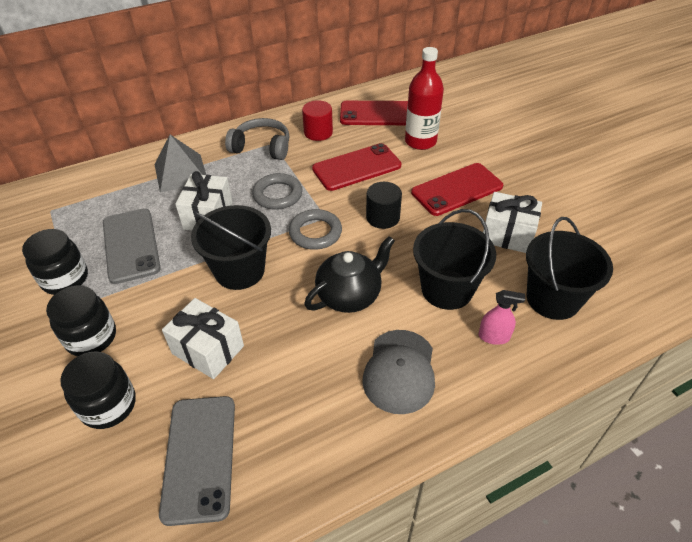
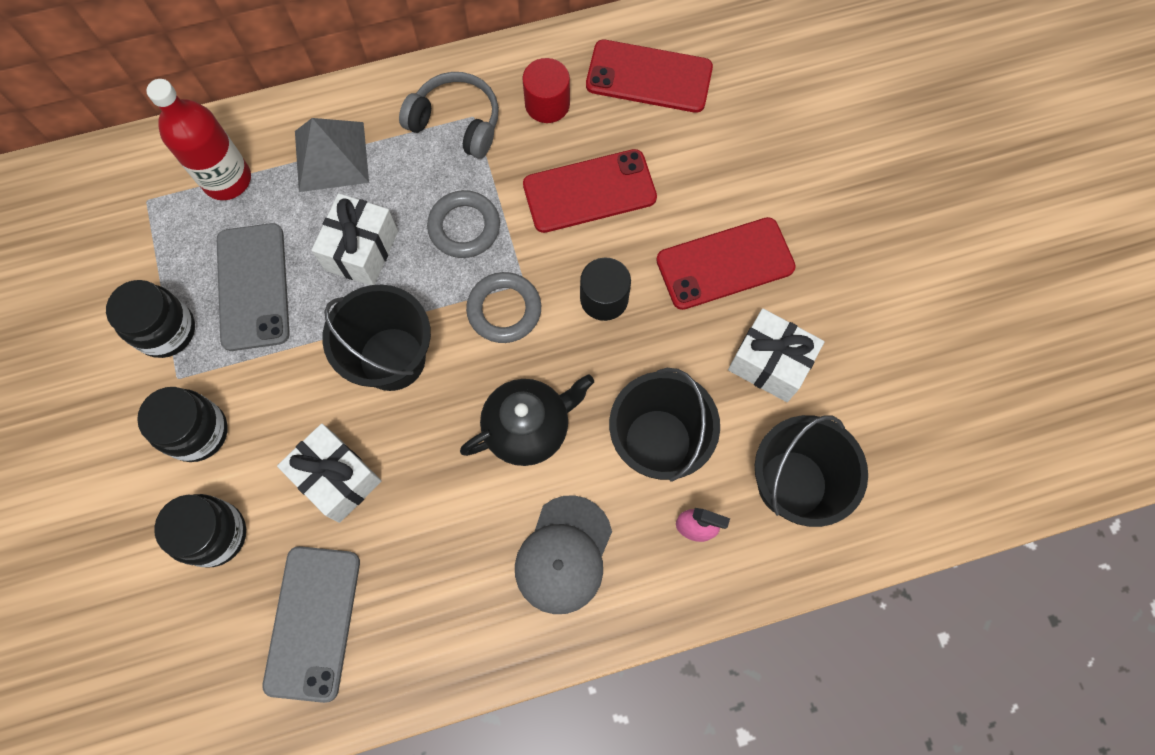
camera: 10 degrees right, 25 degrees up
red bottle [405,47,444,150] -> red bottle moved to [146,79,251,200]

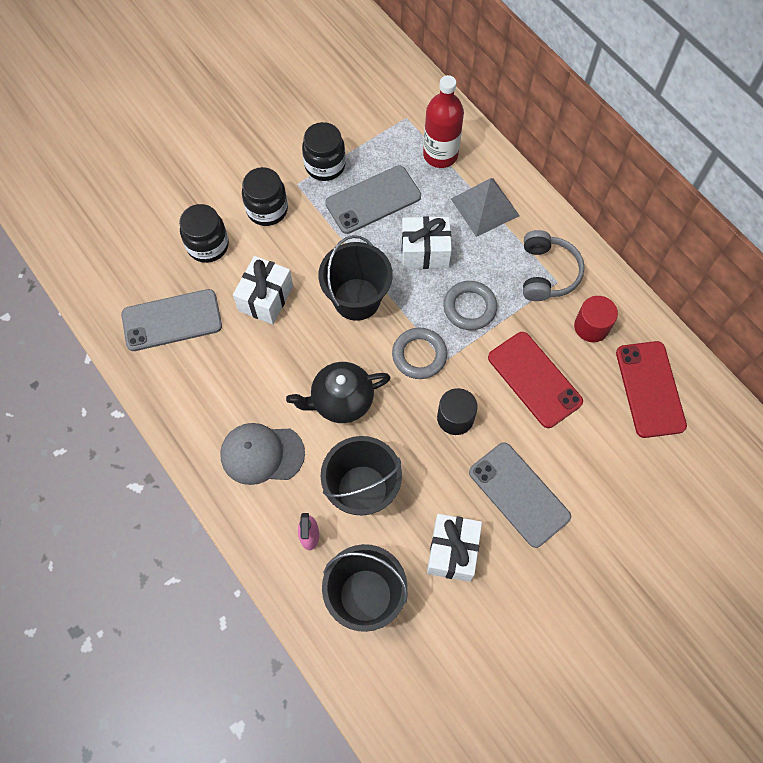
camera: 70 degrees right, 5 degrees down
black teapot [460,374,594,466] -> black teapot turned 120 degrees clockwise [286,362,391,423]
red phone [656,217,796,310] -> grey phone [469,442,571,548]

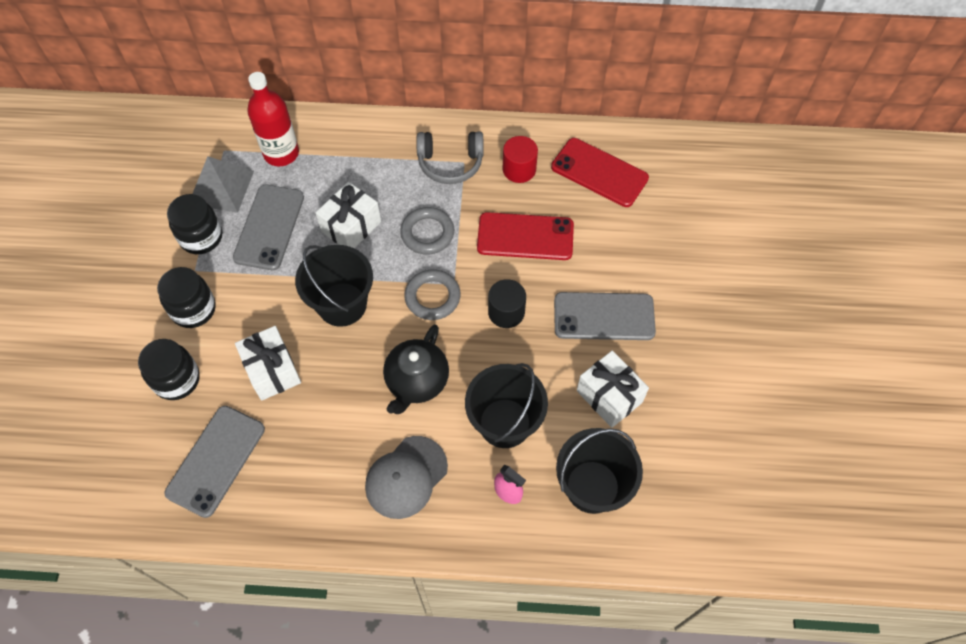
camera: 50 degrees left, 5 degrees down
grey pyramid [451,178,520,237] -> grey pyramid moved to [193,156,254,213]
grey headphones [523,230,585,301] -> grey headphones turned 135 degrees clockwise [416,132,483,184]

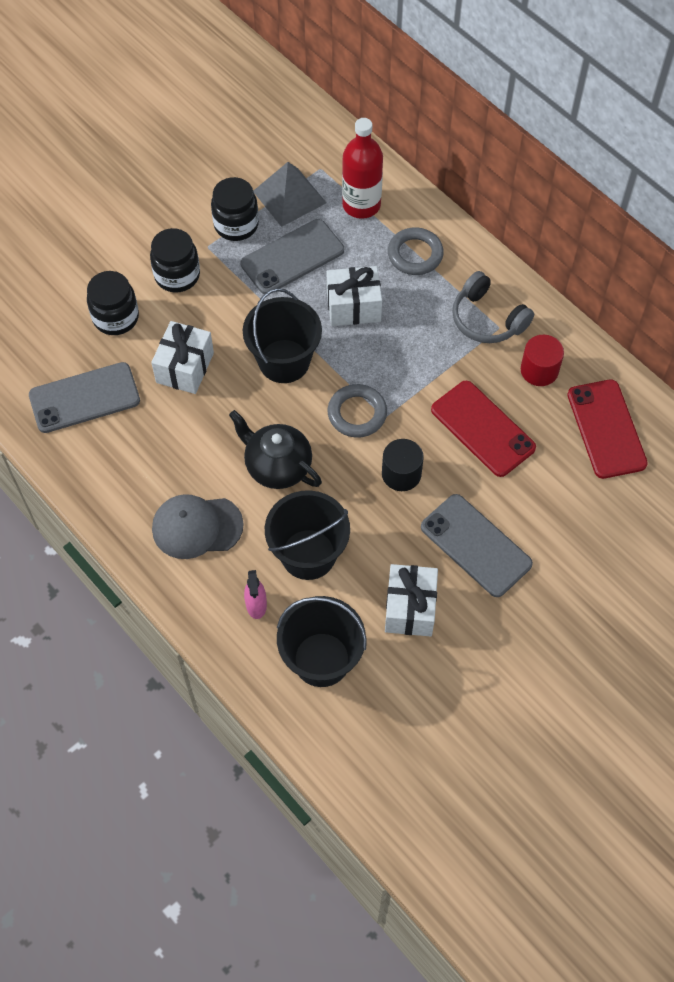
camera: 45 degrees right, 0 degrees up
black teapot [383,324,449,414] -> black teapot turned 60 degrees clockwise [229,410,322,489]
grey ring [400,207,454,254] -> grey ring moved to [388,228,444,275]

